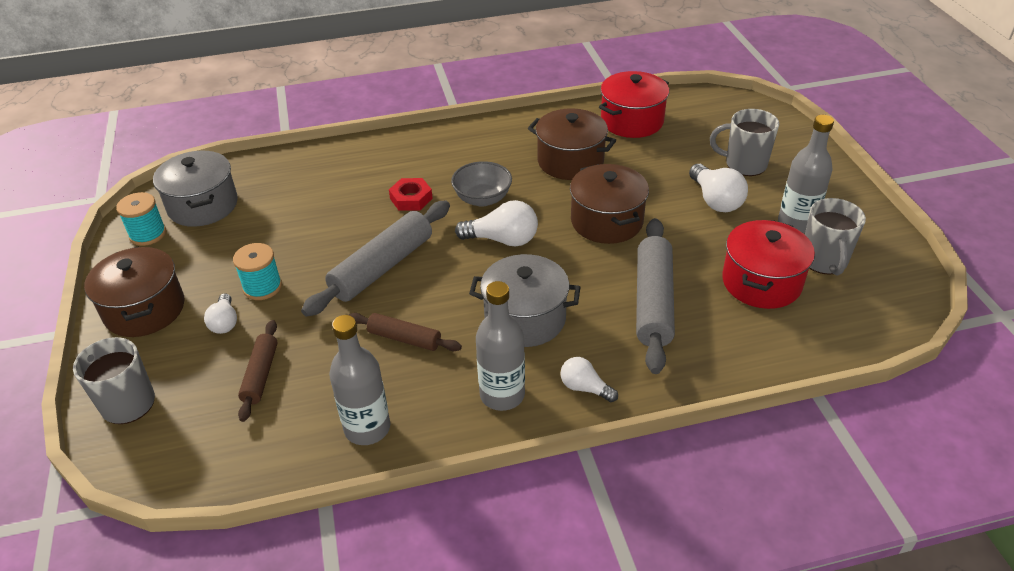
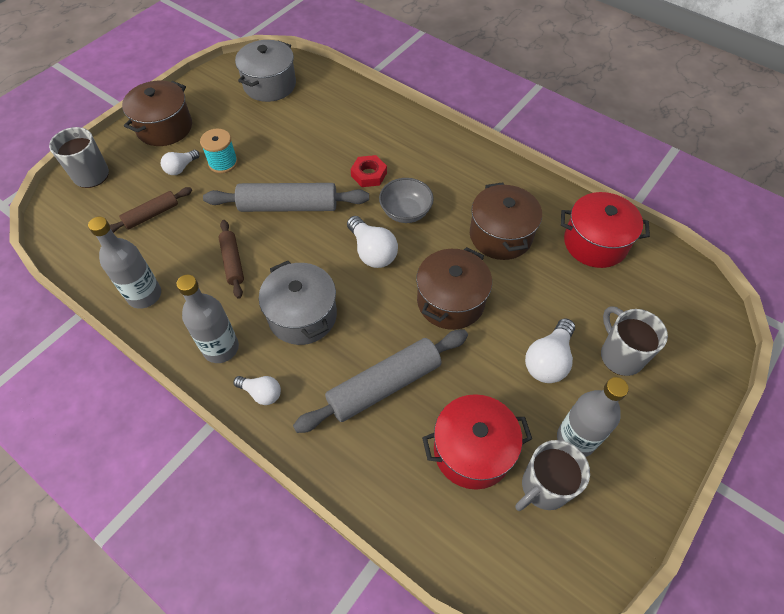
camera: 50 degrees right, 15 degrees up
turquoise spool [116,192,166,246] -> none
white light bulb [560,357,618,402] -> white light bulb turned 120 degrees clockwise [234,376,281,405]

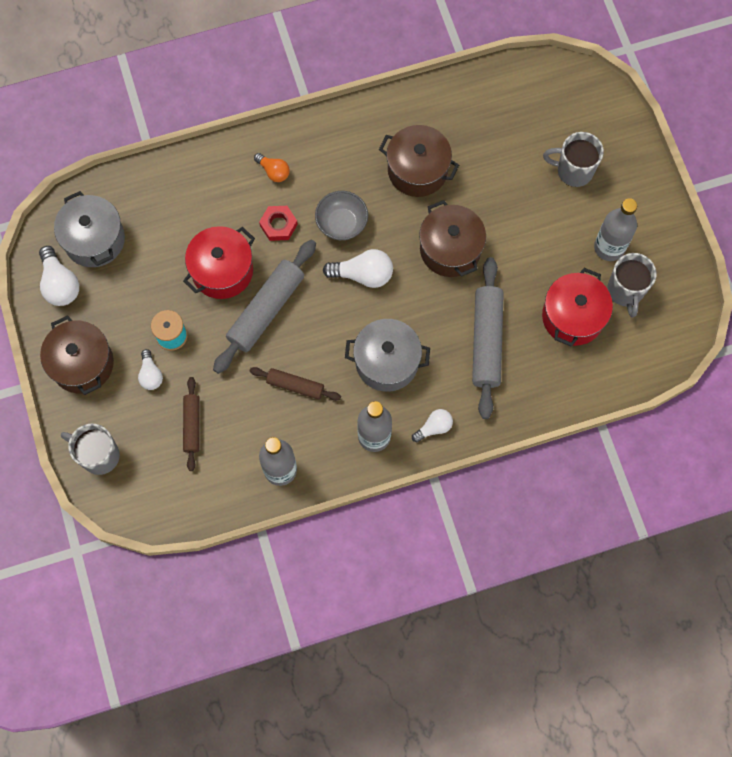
camera: 55 degrees left, 15 degrees up
white light bulb [525,319,575,383] -> white light bulb moved to [39,246,79,306]
red pot [561,192,650,268] -> red pot moved to [183,226,255,299]
none -> orange light bulb [254,153,290,182]

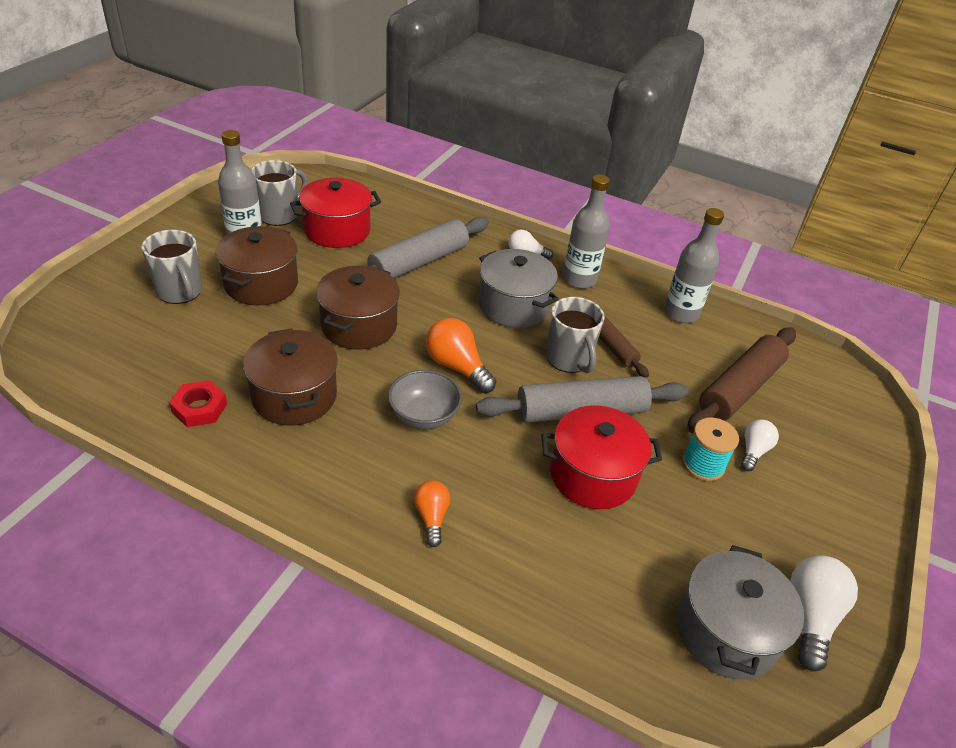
camera: 140 degrees left, 30 degrees down
brown pot [40,315,114,395] -> brown pot moved to [216,226,298,306]
grey mug [61,424,120,475] -> grey mug moved to [546,297,605,373]
brown rolling pin [183,377,200,471] -> brown rolling pin [687,327,796,433], size x1.77
red nut [259,206,298,241] -> red nut moved to [169,380,227,427]
white light bulb [323,249,393,288] -> orange light bulb [426,318,496,393]

